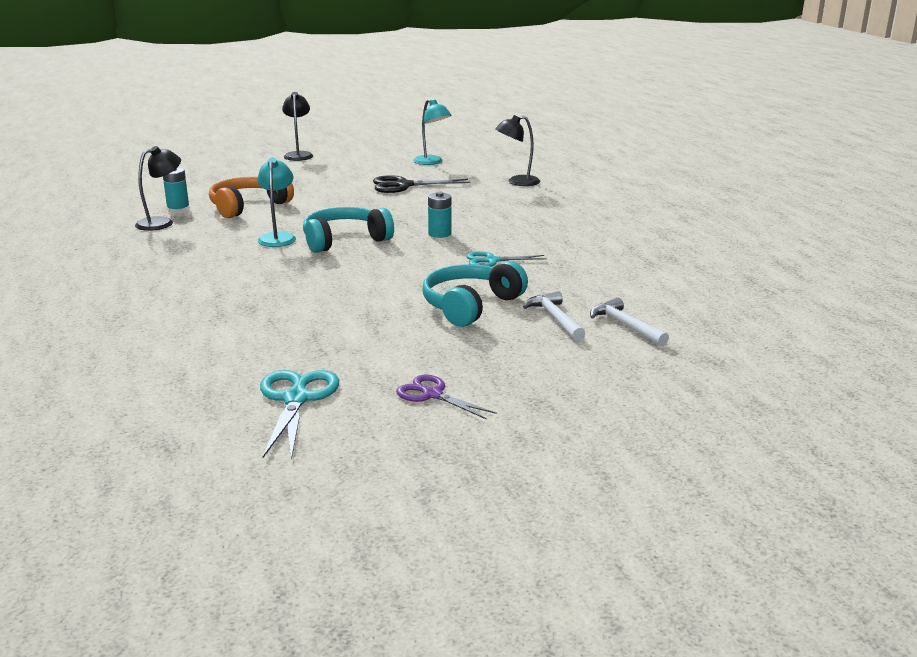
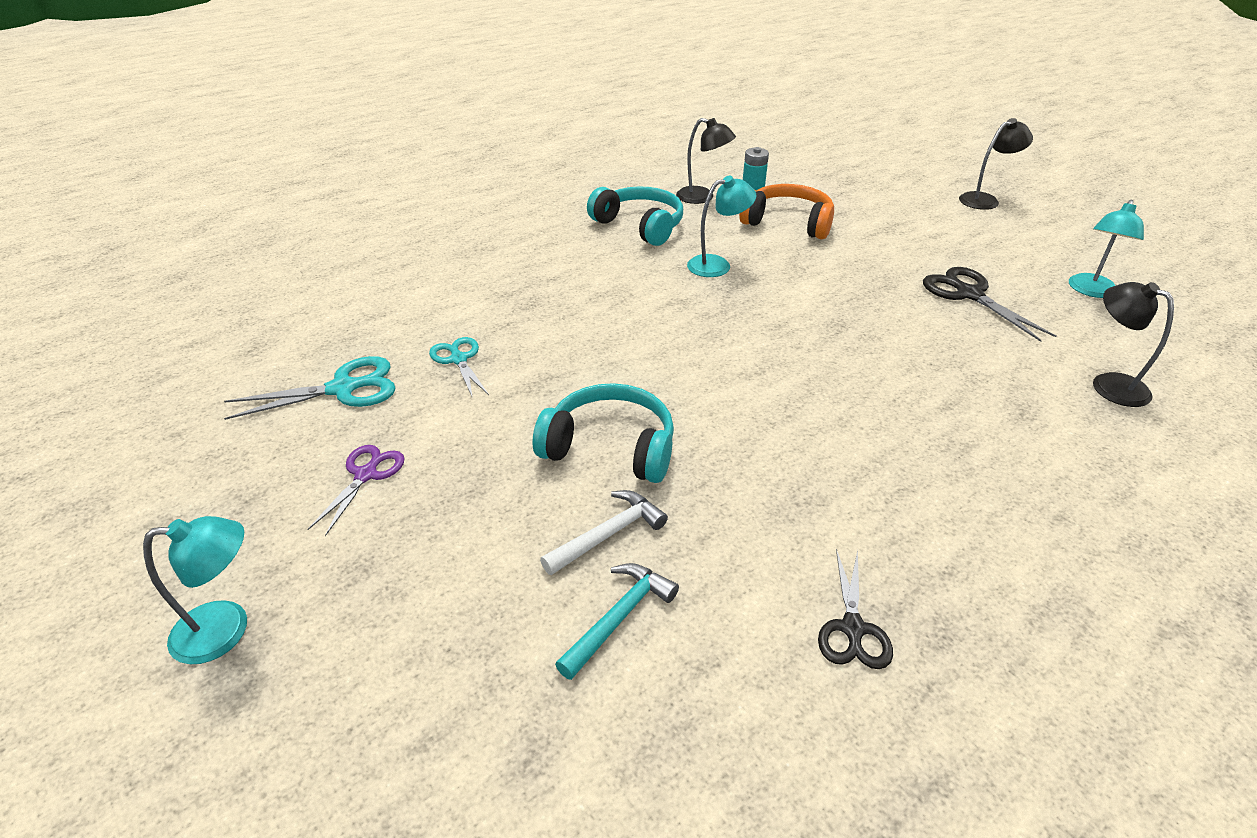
camera: 70 degrees right, 15 degrees up
turquoise headphones [303,207,394,253] -> turquoise headphones moved to [587,186,683,246]
turquoise battery [428,191,451,238] -> none
turquoise scissors [466,251,547,267] -> turquoise scissors moved to [429,337,489,398]
white hammer [590,298,669,346] -> turquoise hammer [555,563,679,680]
none -> turquoise lamp [143,516,247,664]
none -> black scissors [818,549,893,669]

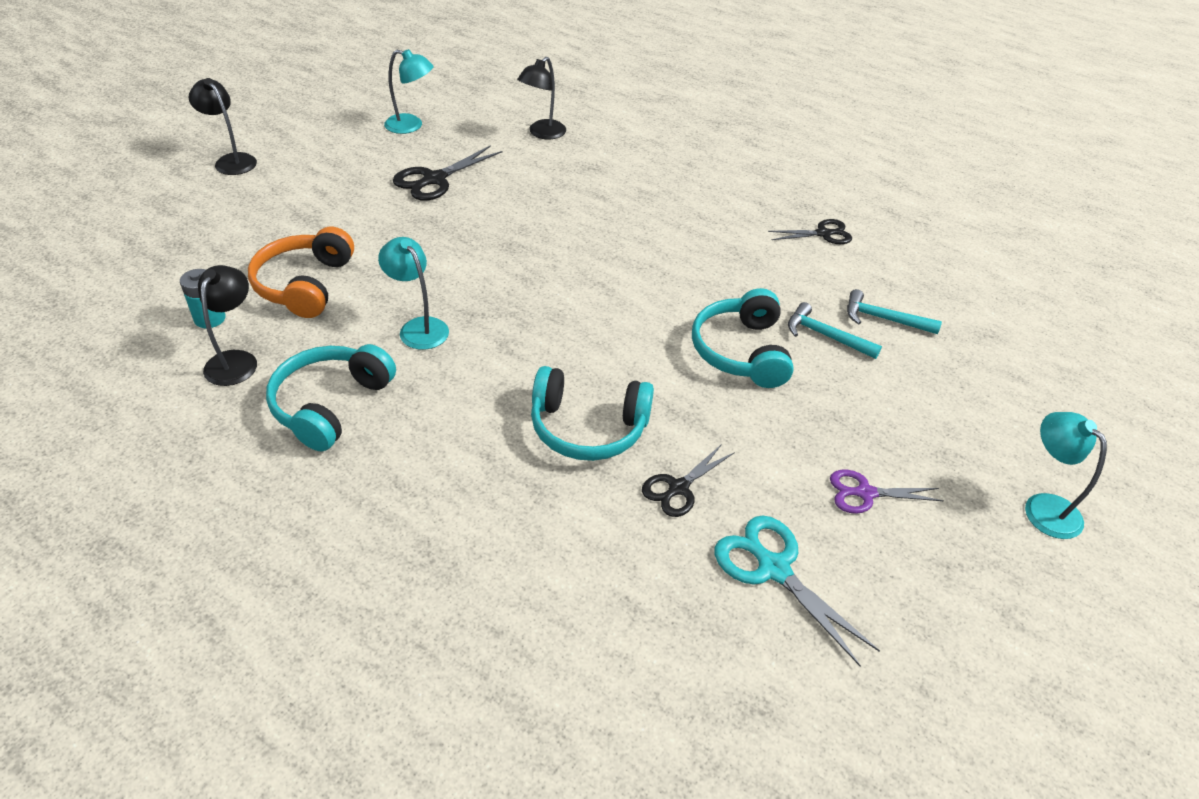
camera: 110 degrees left, 5 degrees up
turquoise scissors [429,337,489,398] -> black scissors [642,444,735,517]
white hammer [540,490,668,575] -> turquoise hammer [788,302,882,359]
none -> turquoise headphones [531,366,654,461]

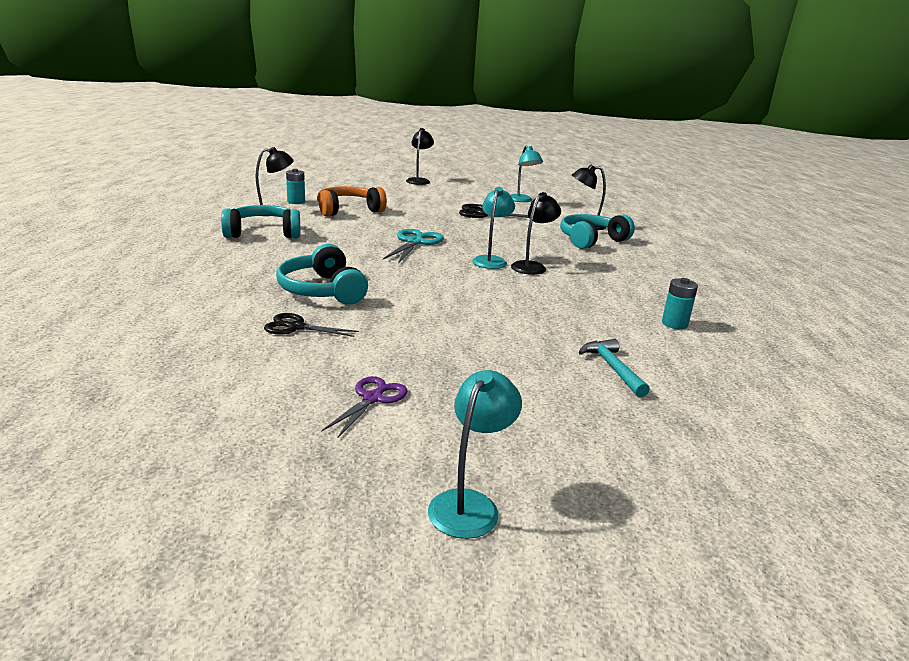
camera: 55 degrees right, 20 degrees down
turquoise lamp [378,237,449,350] -> turquoise lamp moved to [472,187,515,269]
turquoise headphones [692,288,794,388] -> turquoise headphones moved to [560,214,635,249]
turquoise scissors [715,515,880,666] -> turquoise scissors moved to [383,229,444,264]
black scissors [768,219,852,244] -> turquoise battery [662,278,698,329]
turquoise hammer [788,302,882,359] -> none
purple scissors [830,469,944,514] -> purple scissors turned 60 degrees clockwise [322,376,408,437]
none -> black lamp [511,192,561,275]

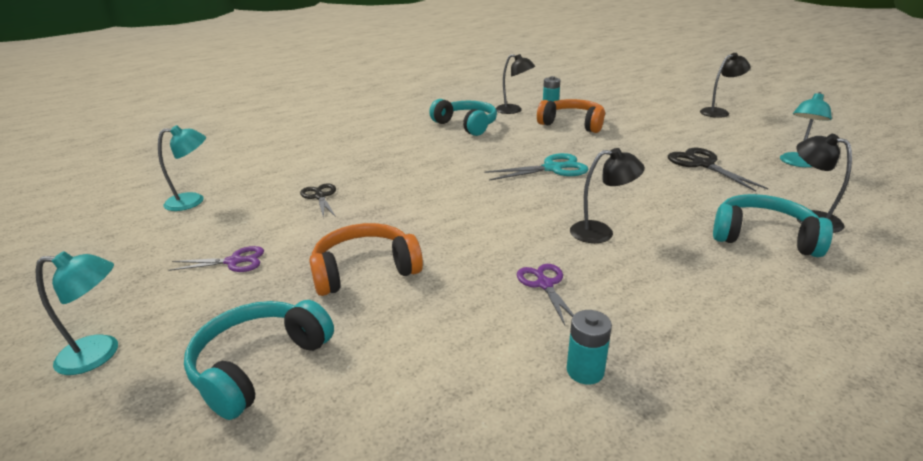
camera: 60 degrees right, 5 degrees up
turquoise headphones [276,244,368,305] -> turquoise headphones moved to [184,300,334,420]
turquoise lamp [472,187,515,269] -> turquoise lamp moved to [158,125,206,211]
turquoise hammer [579,339,650,397] -> none
none -> orange headphones [309,223,423,296]
none -> purple scissors [517,264,574,325]

